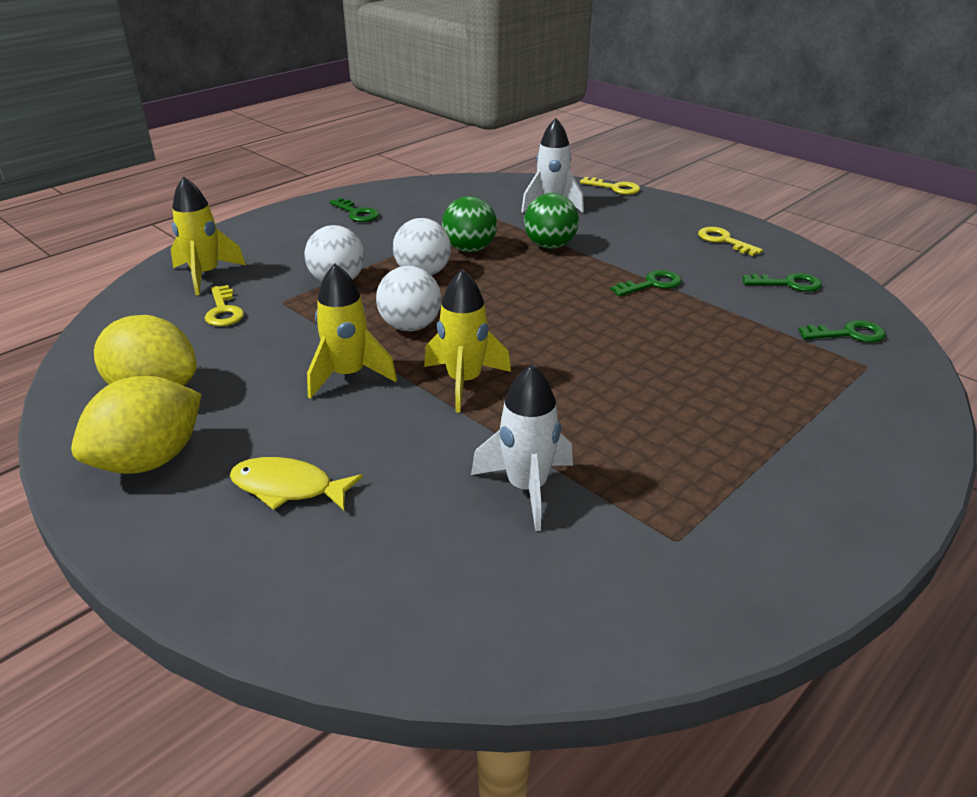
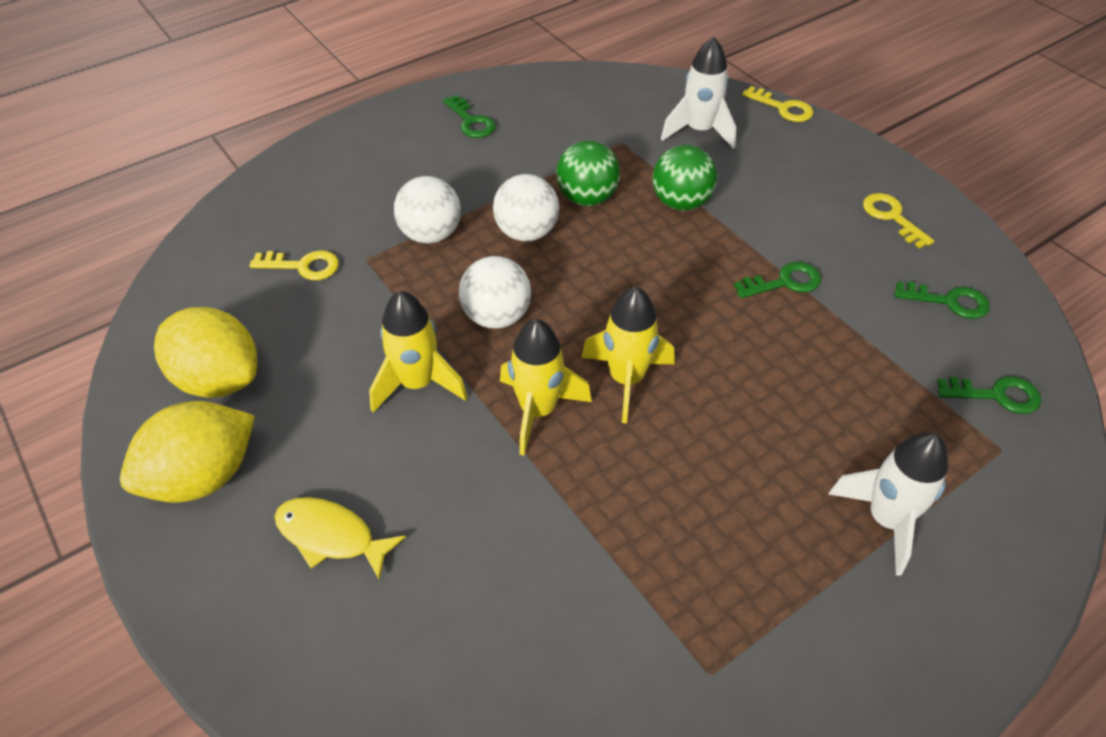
camera: 10 degrees right, 15 degrees up
yellow rocket [171,177,246,295] -> yellow rocket moved to [581,286,675,423]
yellow key [205,285,244,326] -> yellow key turned 75 degrees counterclockwise [250,251,339,280]
white rocket [471,364,573,531] -> white rocket moved to [829,432,948,576]

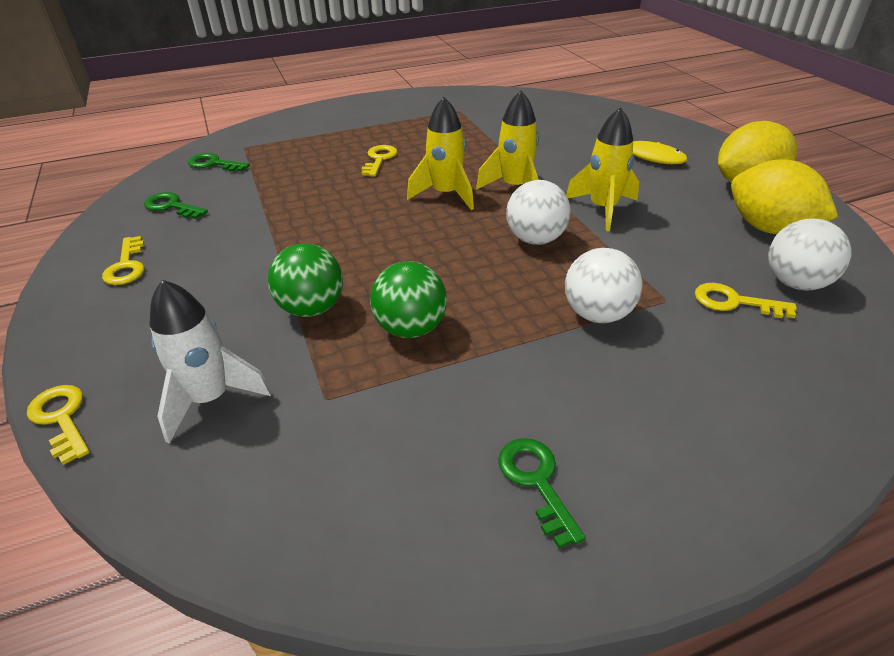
camera: 165 degrees left, 10 degrees down
white ball [493,174,559,242] -> white ball moved to [768,219,851,290]
green key [734,262,821,298] -> none
white rocket [829,432,948,576] -> none
none -> yellow key [361,145,398,176]

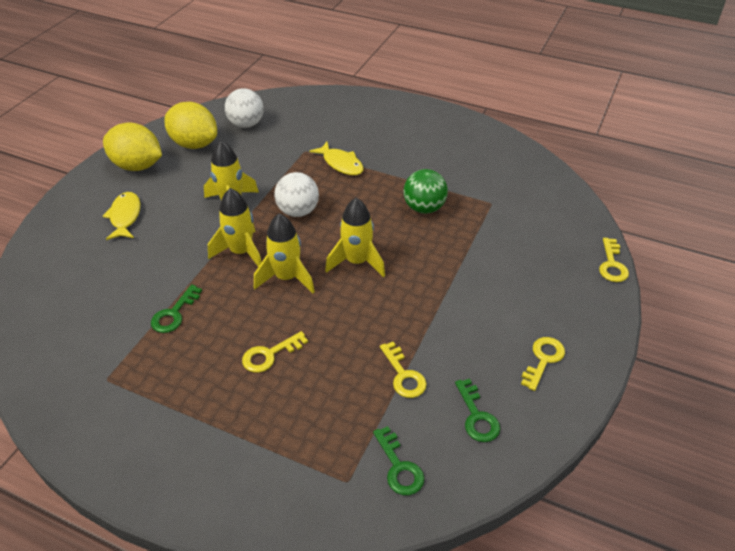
camera: 135 degrees left, 5 degrees up
white rocket [150,280,272,444] -> none
green ball [268,243,343,317] -> none
green key [498,438,586,548] -> green key moved to [151,284,202,333]
white ball [565,248,643,323] -> yellow fish [309,142,364,175]
yellow key [695,283,797,318] -> yellow key moved to [380,342,427,398]
yellow lemon [731,159,838,234] -> yellow lemon turned 60 degrees counterclockwise [165,102,217,149]
none -> yellow rocket [325,198,385,278]

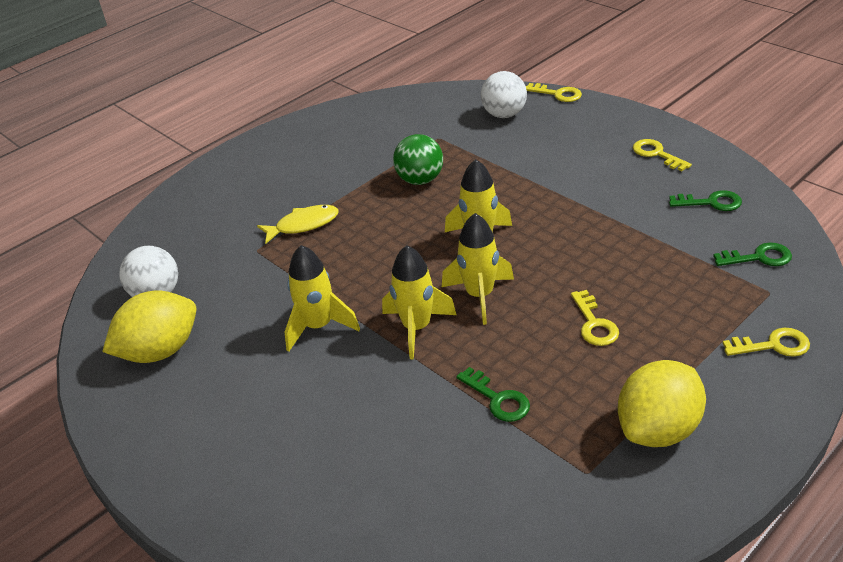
camera: 65 degrees left, 5 degrees down
yellow lemon [103,123,162,171] -> yellow lemon moved to [618,360,706,447]
yellow fish [103,192,140,240] -> none
white ball [274,172,319,217] -> white ball moved to [481,71,527,118]
yellow key [380,342,427,398] -> yellow key moved to [723,328,810,357]

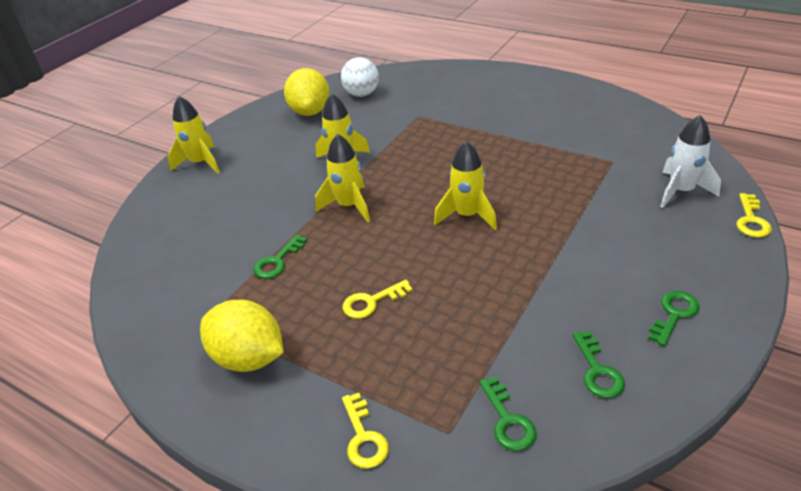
camera: 75 degrees right, 0 degrees up
yellow lemon [102,291,197,363] -> yellow lemon turned 45 degrees clockwise [284,68,329,116]
yellow fish [257,205,339,244] -> none
green ball [393,134,443,185] -> none
yellow rocket [442,213,514,325] -> yellow rocket moved to [168,96,220,174]
white ball [481,71,527,118] -> white rocket [660,115,721,208]
yellow key [633,139,692,171] -> green key [648,291,700,346]

